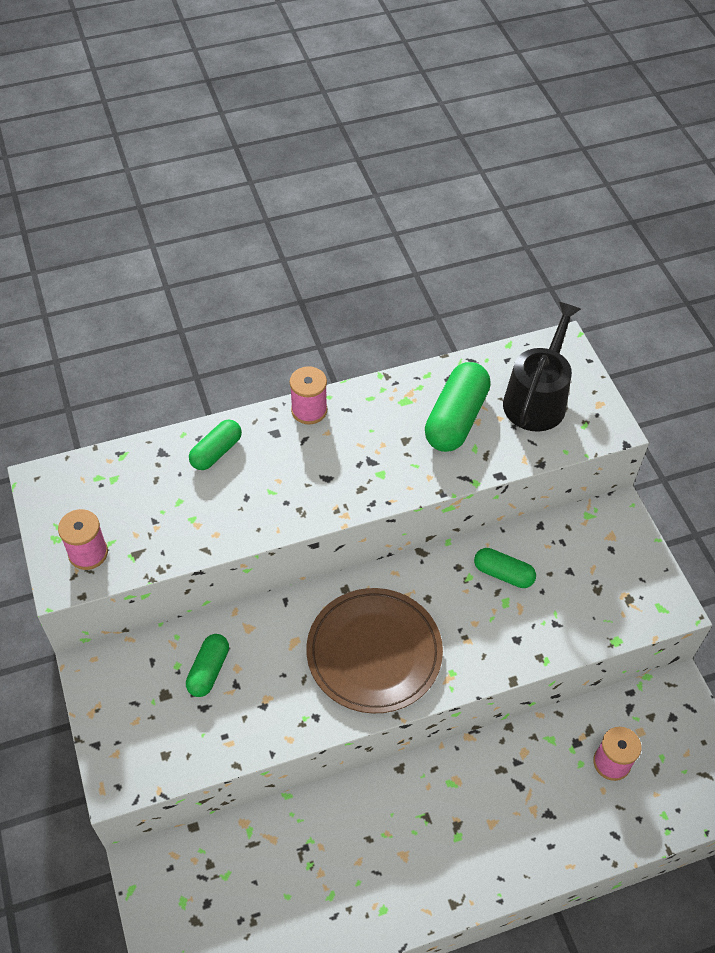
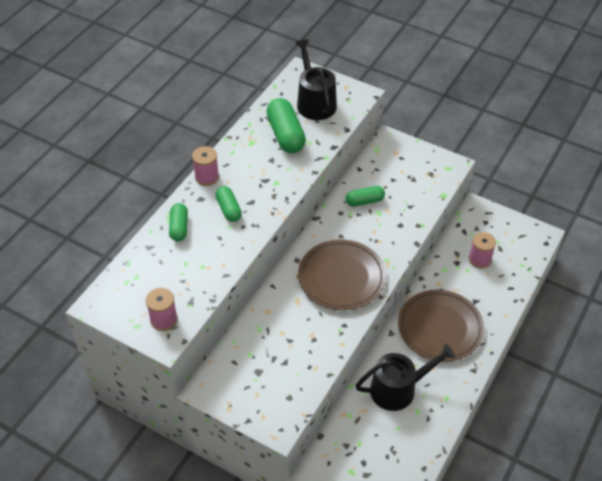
camera: 40 degrees left, 5 degrees down
green capsule [186,634,229,697] -> green capsule moved to [216,186,242,222]
none -> black watering can [355,344,455,411]
none -> brown plate [398,290,484,362]

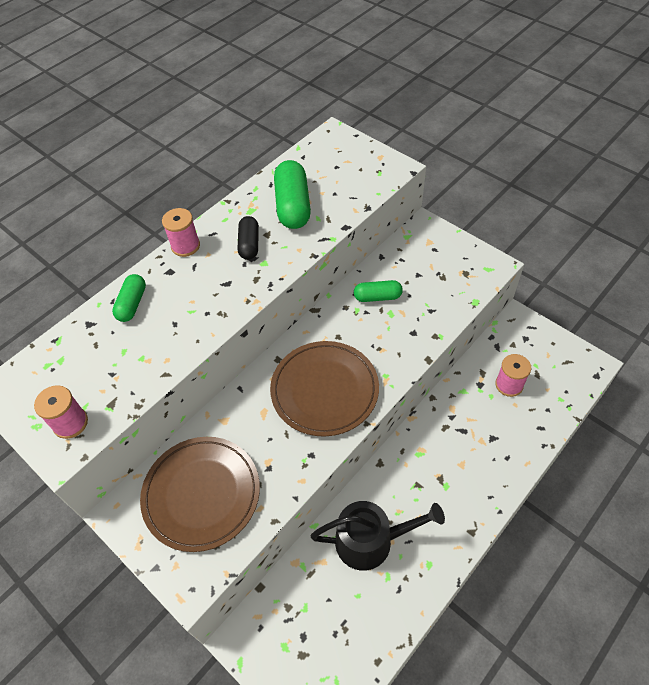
camera: 15 degrees right, 5 degrees up
green capsule [216,186,242,222] -> none
black watering can [295,39,337,120] -> none
brown plate [398,290,484,362] -> brown plate moved to [140,437,260,552]
none -> black capsule [237,216,259,260]

